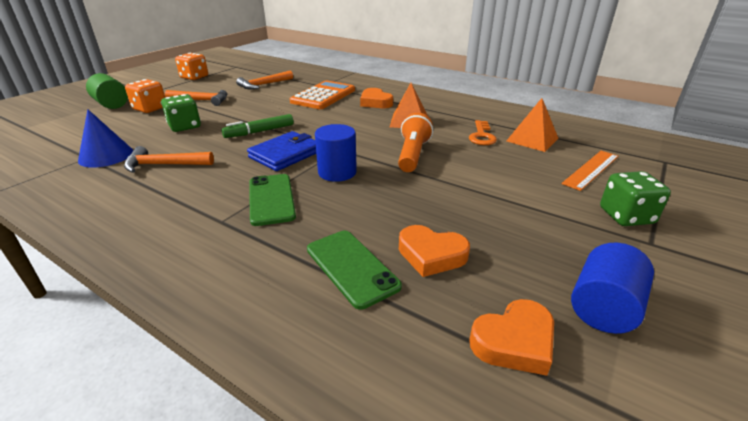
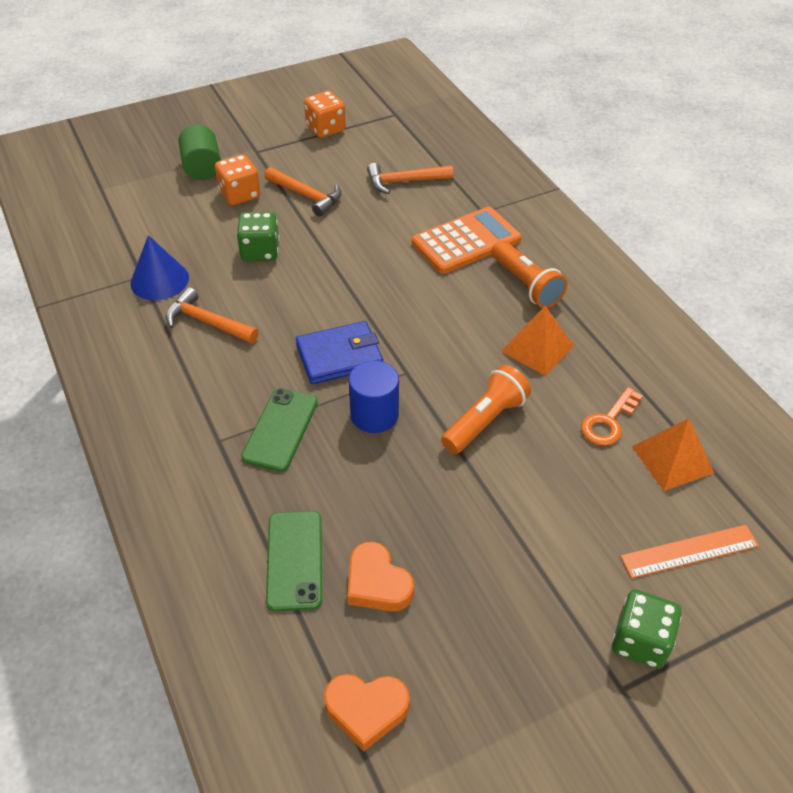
camera: 30 degrees right, 15 degrees up
green marker [221,114,294,138] -> none
orange heart [360,88,393,108] -> orange flashlight [492,240,567,308]
blue cylinder [571,243,654,334] -> none

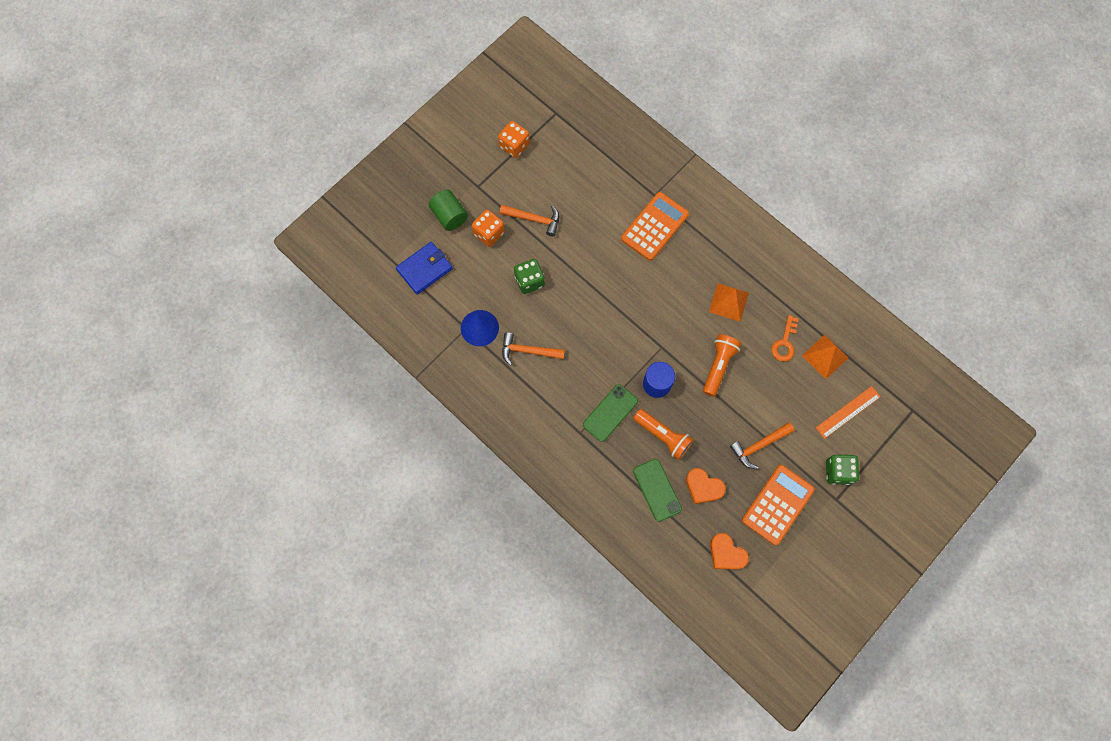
camera: 20 degrees left, 25 degrees up
green phone [241,388,318,472] -> green phone turned 45 degrees clockwise [583,384,638,442]
blue wallet [296,321,383,384] -> blue wallet moved to [396,242,453,295]
orange heart [324,674,410,751] -> orange heart turned 60 degrees clockwise [710,533,749,570]
orange hammer [367,163,453,194] -> orange hammer moved to [730,422,794,469]
orange flashlight [492,240,567,308] -> orange flashlight moved to [633,409,694,460]
none -> orange calculator [742,465,815,545]

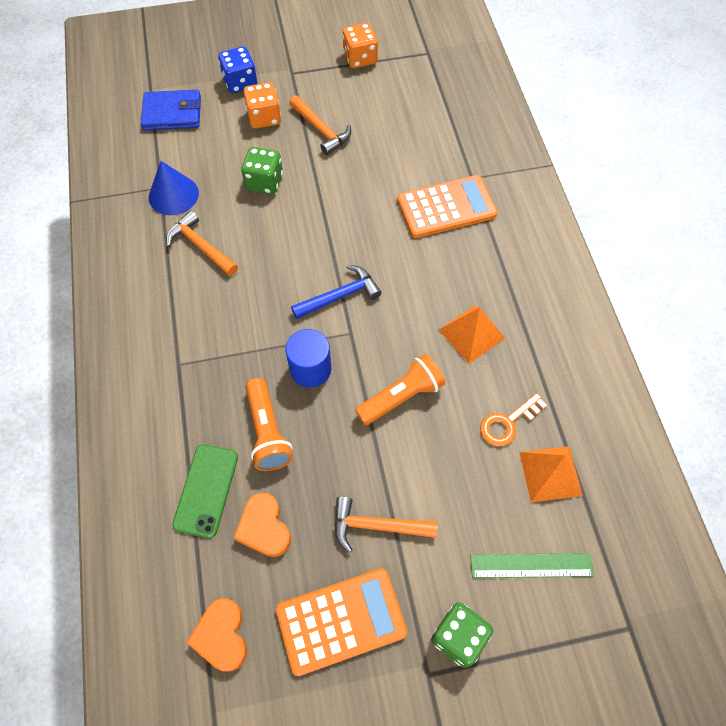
camera: 35 degrees right, 10 degrees down
green cylinder [429,190,468,231] -> blue dice [218,46,257,93]
green phone [583,384,638,442] -> none
orange ruler [816,386,881,439] -> green ruler [470,553,594,578]
none -> blue hammer [291,265,382,319]

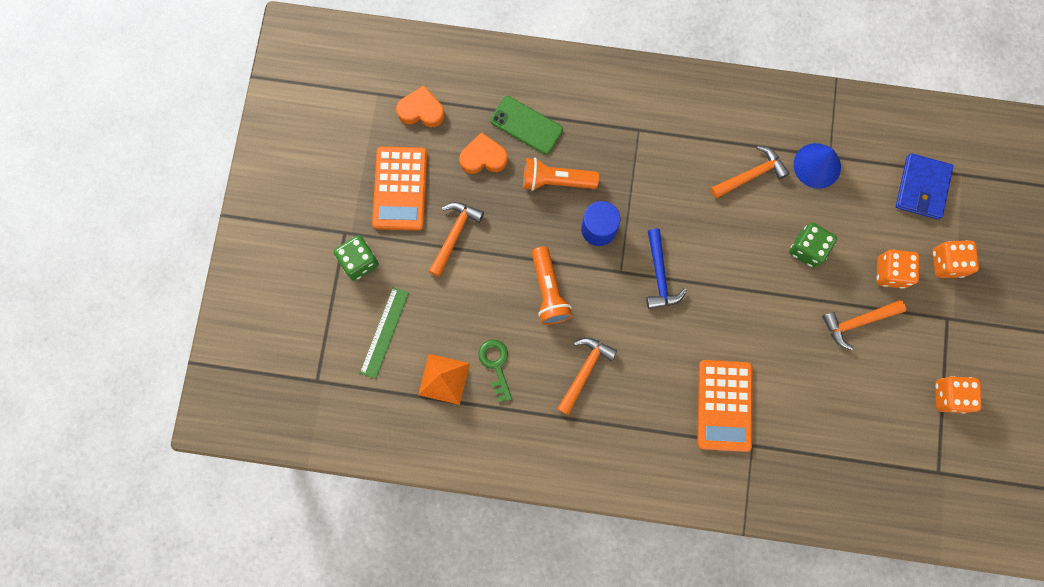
camera: 110 degrees right, 15 degrees up
blue dice [218,46,257,93] -> orange dice [932,240,979,278]
orange pyramid [439,306,505,364] -> orange hammer [557,337,617,415]
orange key [480,393,547,446] -> green key [478,339,512,402]

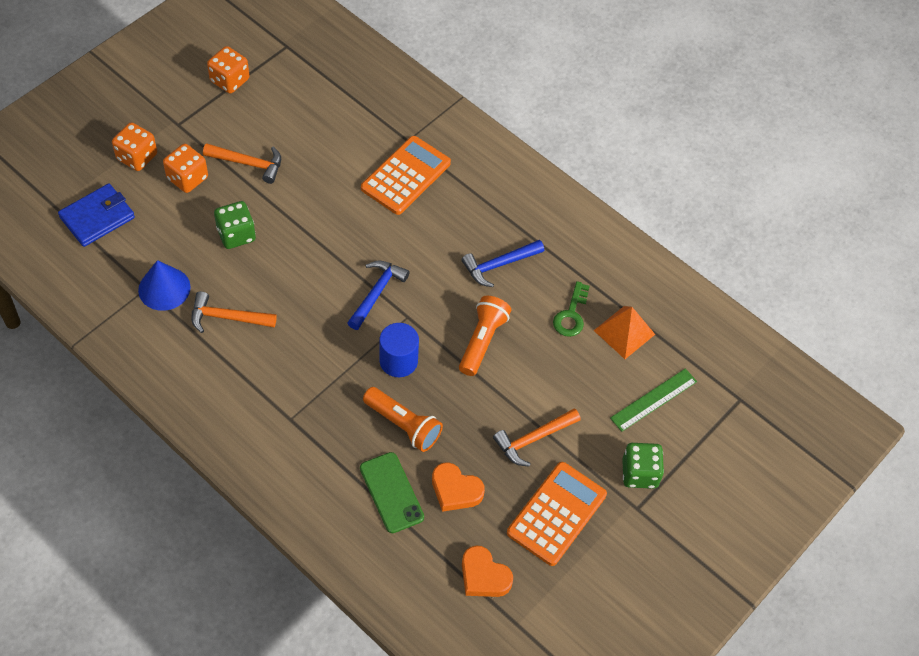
camera: 150 degrees left, 20 degrees down
orange hammer [557,337,617,415] -> blue hammer [461,240,544,287]

